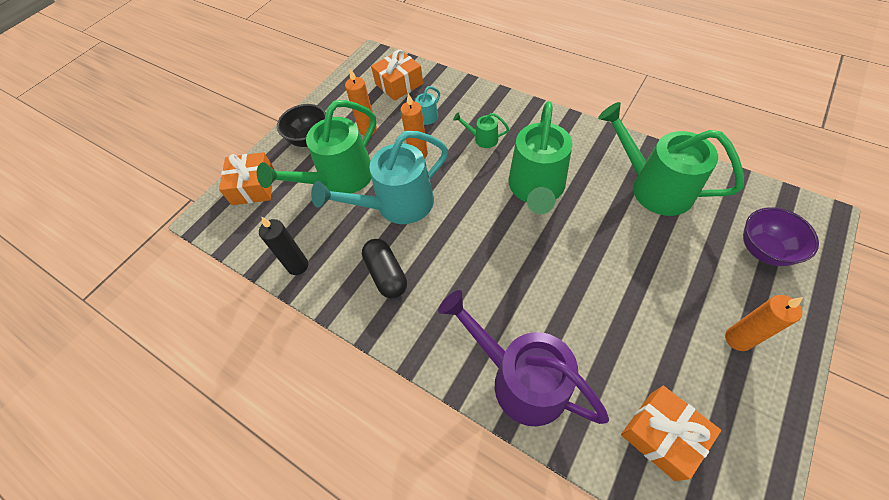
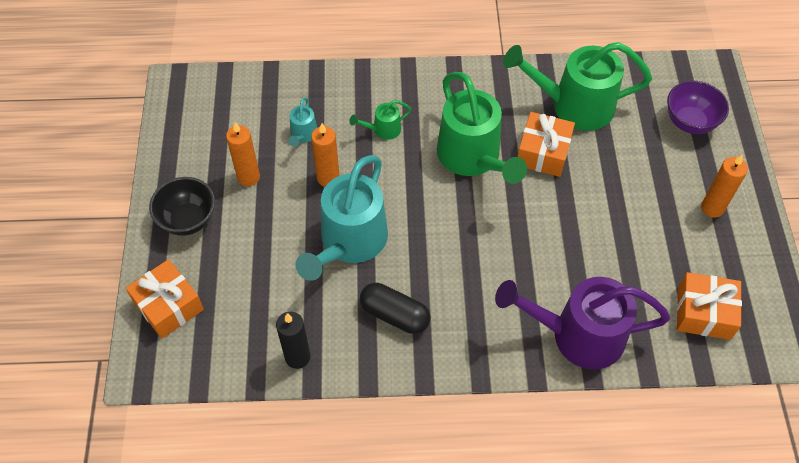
camera: 40 degrees left, 0 degrees up
green watering can [257,100,376,194] -> none
orange gift [371,49,423,101] -> orange gift moved to [517,112,575,177]

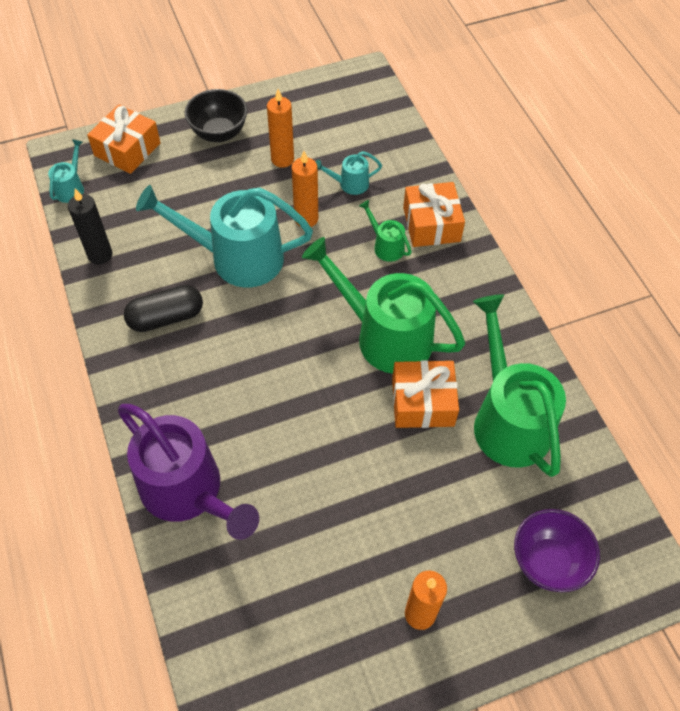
camera: 70 degrees right, 0 degrees up
black capsule [360,283,430,334] -> black capsule turned 60 degrees clockwise [124,285,203,332]
green watering can [437,72,527,184] -> green watering can turned 75 degrees clockwise [302,237,465,374]
purple watering can [495,277,670,369] -> purple watering can turned 150 degrees clockwise [118,404,259,540]
orange gift [677,272,742,340] -> orange gift moved to [403,182,465,247]
none -> turquoise watering can [48,139,84,203]

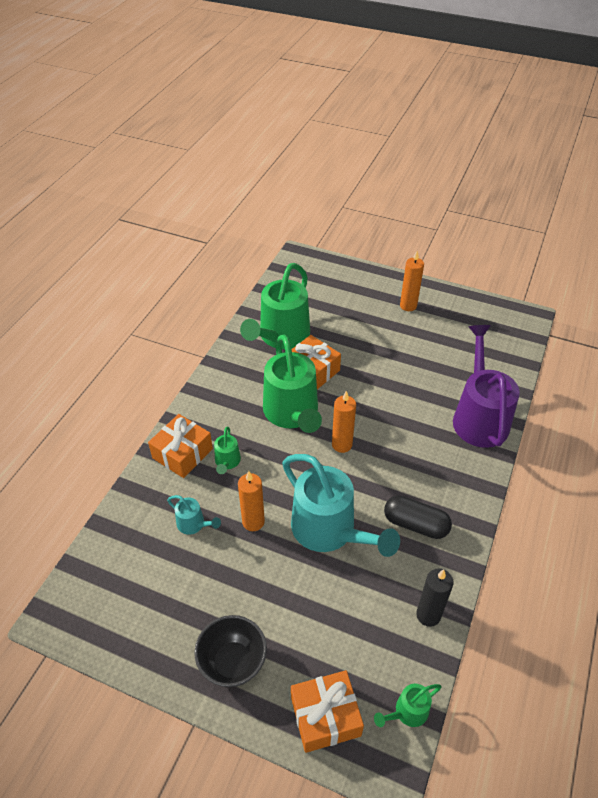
camera: 135 degrees left, 10 degrees down
turquoise watering can [48,139,84,203] -> green watering can [374,684,442,727]
orange candle [267,89,294,168] -> orange candle moved to [332,391,356,453]
purple bowl [514,509,600,592] -> none

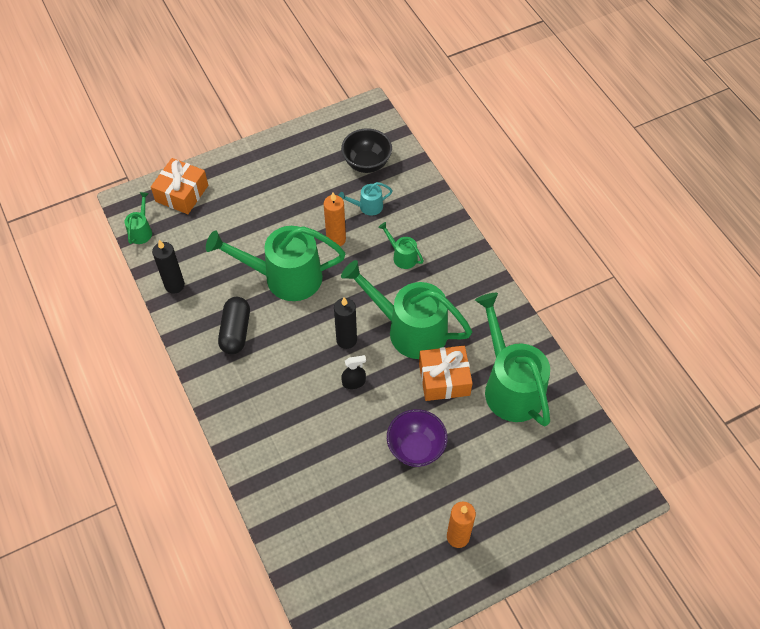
camera: 130 degrees right, 10 degrees up
orange gift [148,414,213,478] -> none
black bowl [195,615,267,687] -> black bowl moved to [341,128,392,173]
turquoise watering can [282,454,400,557] -> green watering can [206,226,345,301]
orange candle [332,391,356,453] -> black candle [334,297,357,349]
black capsule [384,496,452,539] -> black capsule turned 60 degrees counterclockwise [218,297,250,354]
purple watering can [453,325,520,448] -> none
none -> black spray bottle [341,355,366,389]
none -> purple bowl [387,409,448,467]

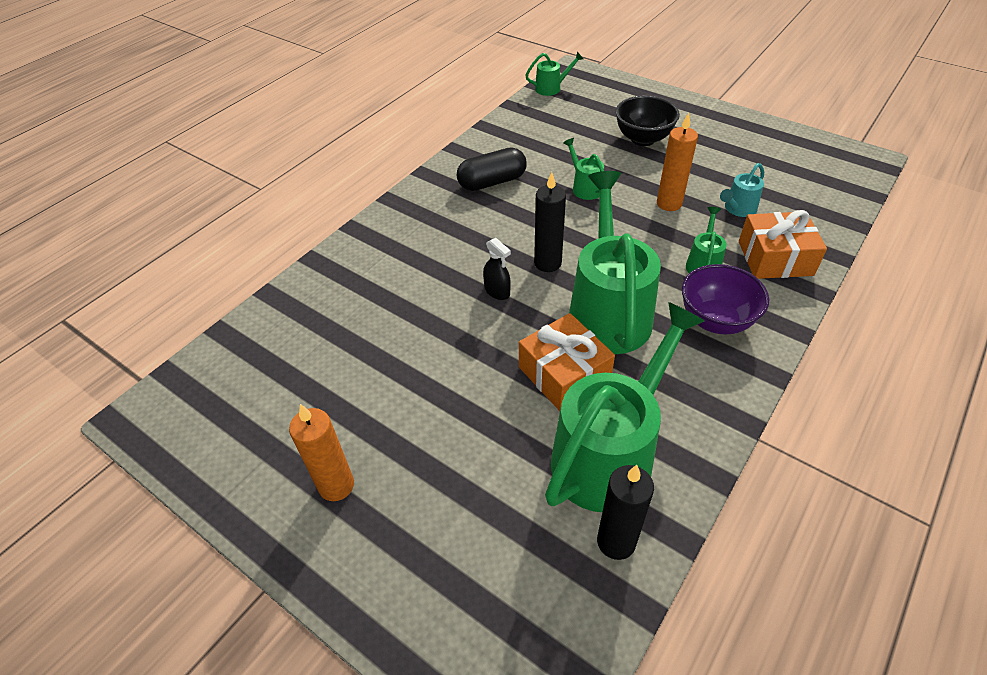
camera: 65 degrees right, 10 degrees down
orange gift [151,158,208,214] -> orange gift moved to [739,210,827,279]
black candle [152,240,185,294] -> black candle moved to [597,465,654,560]
green watering can [206,226,345,301] -> green watering can [563,138,604,200], size x0.44
turquoise watering can [338,182,393,216] -> turquoise watering can turned 90 degrees counterclockwise [720,163,764,217]
black bowl [341,128,392,173] -> black bowl moved to [616,96,680,146]
purple bowl [387,409,448,467] -> purple bowl moved to [682,264,769,334]

